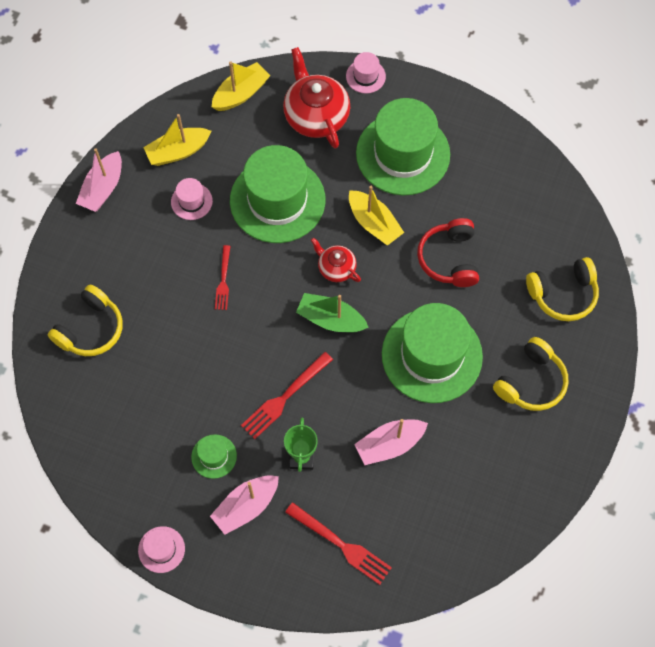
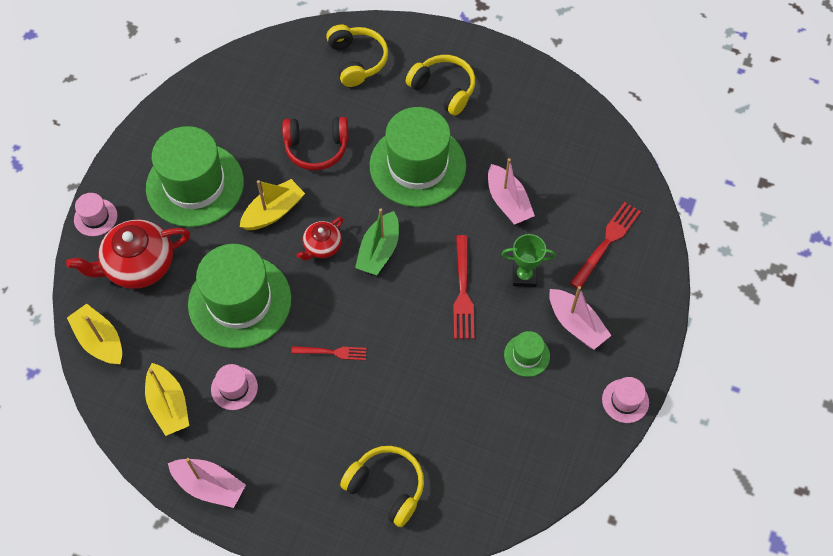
camera: 90 degrees left, 5 degrees down
red fork [241,352,333,439] -> red fork turned 45 degrees clockwise [453,235,474,339]

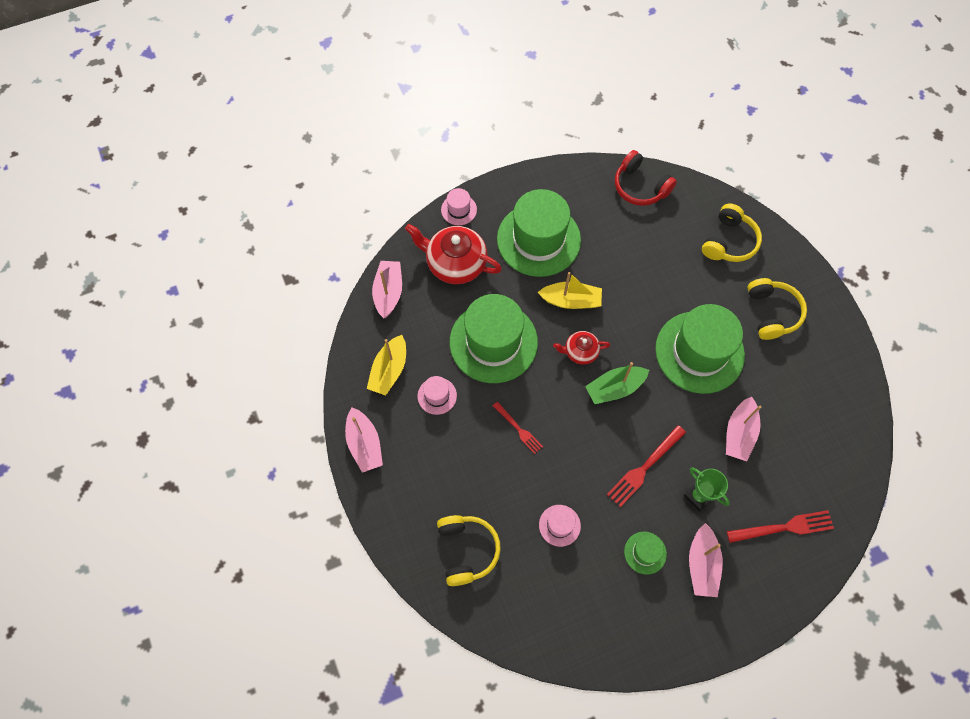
camera: 45 degrees right, 5 degrees up
yellow boat [67,304,122,365] -> pink boat [372,261,402,318]
red headphones [282,117,349,170] -> red headphones moved to [615,150,677,206]
pink hat [602,377,649,423] -> pink hat moved to [539,505,581,547]

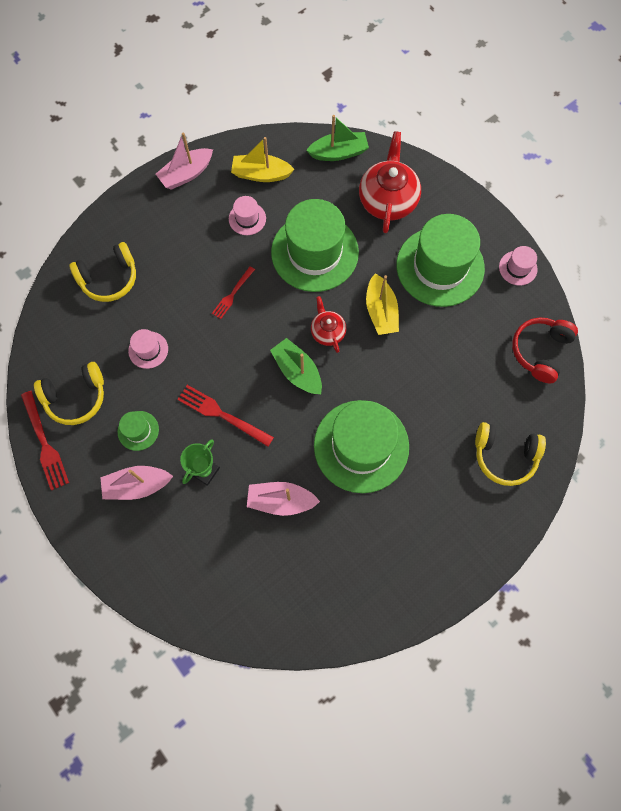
camera: 75 degrees right, 5 degrees up
pink boat [372,261,402,318] -> green boat [306,115,369,161]
pink hat [441,188,477,225] -> pink hat moved to [499,246,538,285]
red fork [727,510,834,543] -> red fork moved to [21,391,69,491]
yellow headphones [747,278,807,340] -> yellow headphones moved to [34,362,104,425]

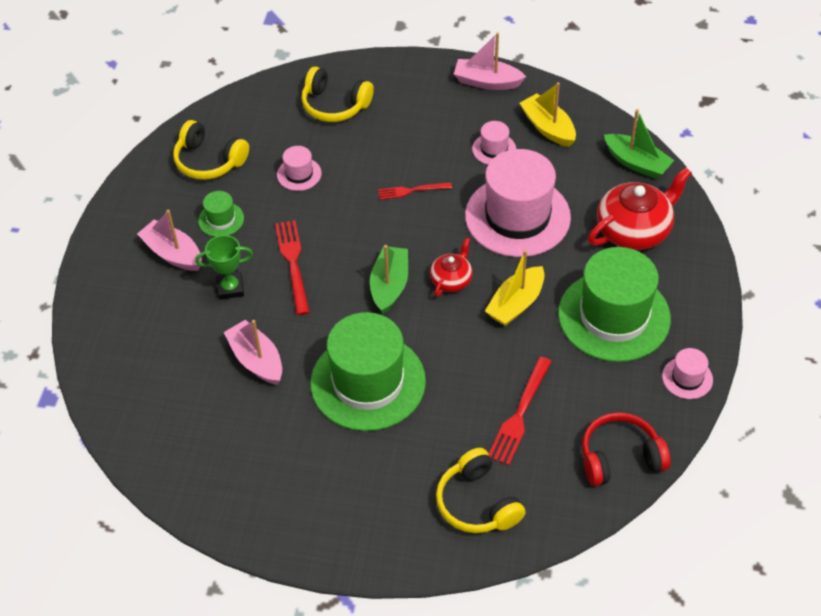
camera: 50 degrees right, 20 degrees down
red fork [21,391,69,491] -> red fork moved to [489,357,552,466]
green hat [271,199,359,292] -> pink hat [465,149,571,257]

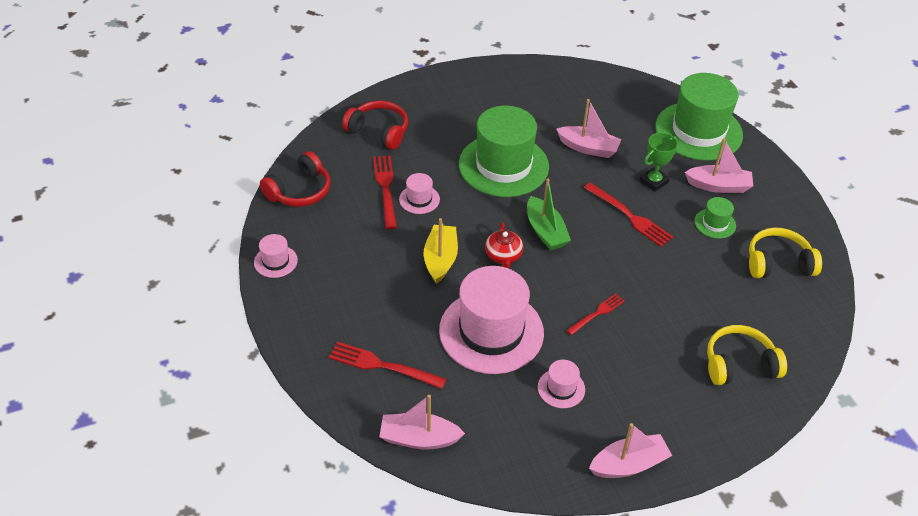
camera: 145 degrees right, 5 degrees down
pink hat [277,146,322,191] -> pink hat moved to [399,173,440,214]
yellow headphones [436,448,525,533] -> red headphones [342,100,408,150]
yellow boat [520,82,576,147] -> none
green hat [558,247,671,362] -> green hat moved to [655,73,743,160]
red teapot [588,167,692,250] -> red fork [329,342,446,389]
green boat [604,109,674,179] -> pink boat [379,395,465,449]

